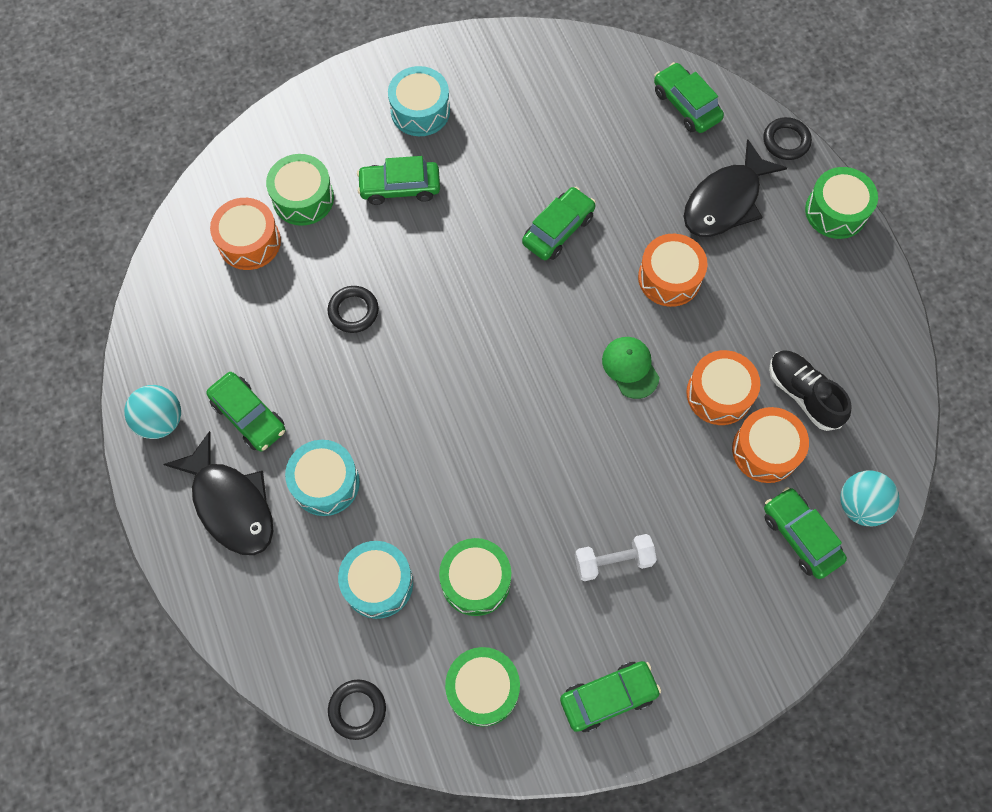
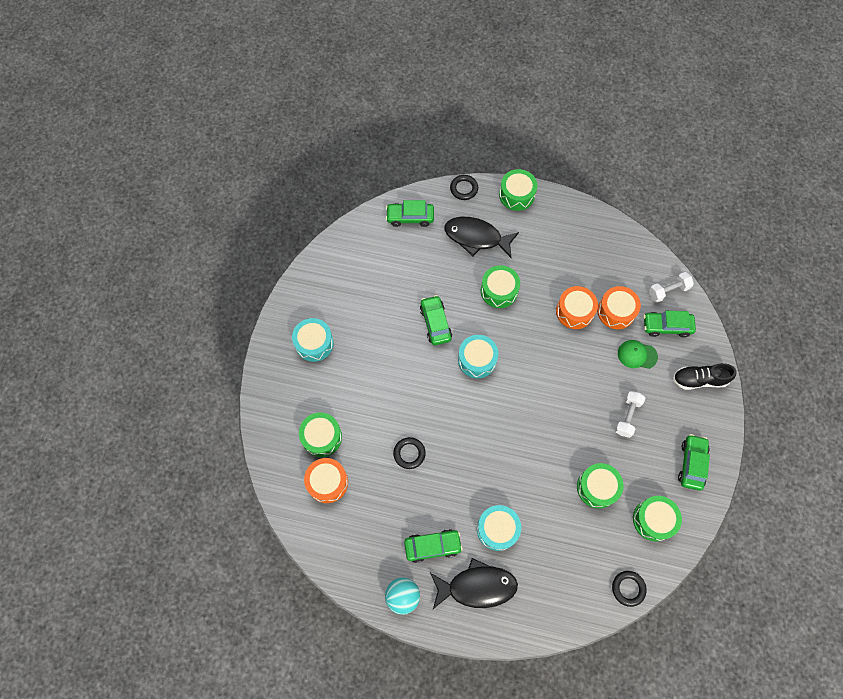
camera: 55 degrees left, 0 degrees up
turquoise drum [338,541,413,619] -> turquoise drum moved to [458,335,498,378]
green car [357,156,440,205] -> none
green cap [602,337,660,399] -> green cap moved to [618,340,658,369]
orange drum [638,234,708,307] -> green drum [481,265,520,308]
black fish [684,139,787,237] -> black fish turned 120 degrees clockwise [445,217,519,258]
black shoe [769,350,852,431] -> black shoe moved to [673,363,737,390]
turquoise ball [840,470,900,526] -> white dumbbell [649,272,694,303]

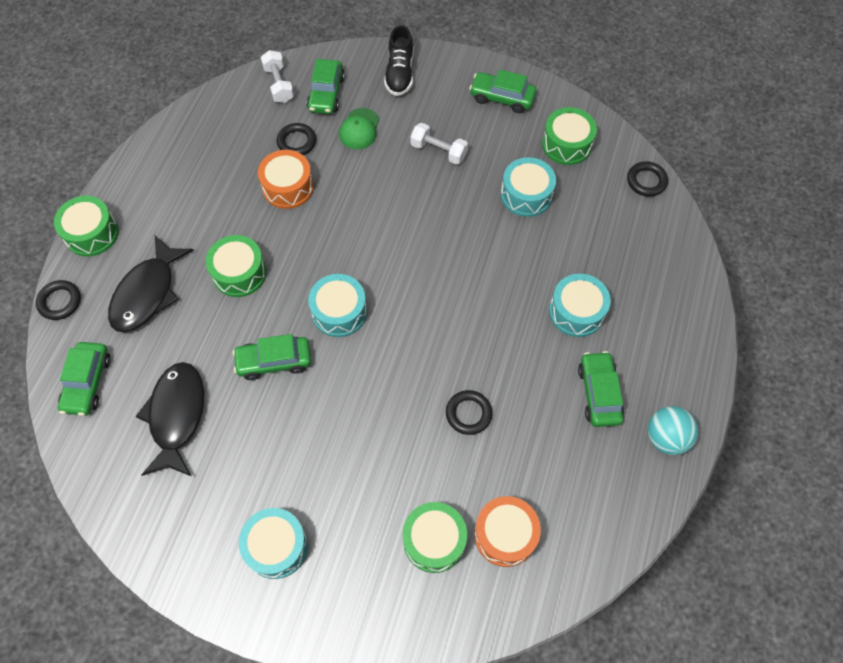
camera: 85 degrees left, 5 degrees down
black fish [430,558,518,609] -> black fish moved to [135,362,204,476]
green drum [577,463,623,509] -> turquoise drum [501,157,556,217]
orange drum [597,286,641,329] -> black ring [277,123,316,155]

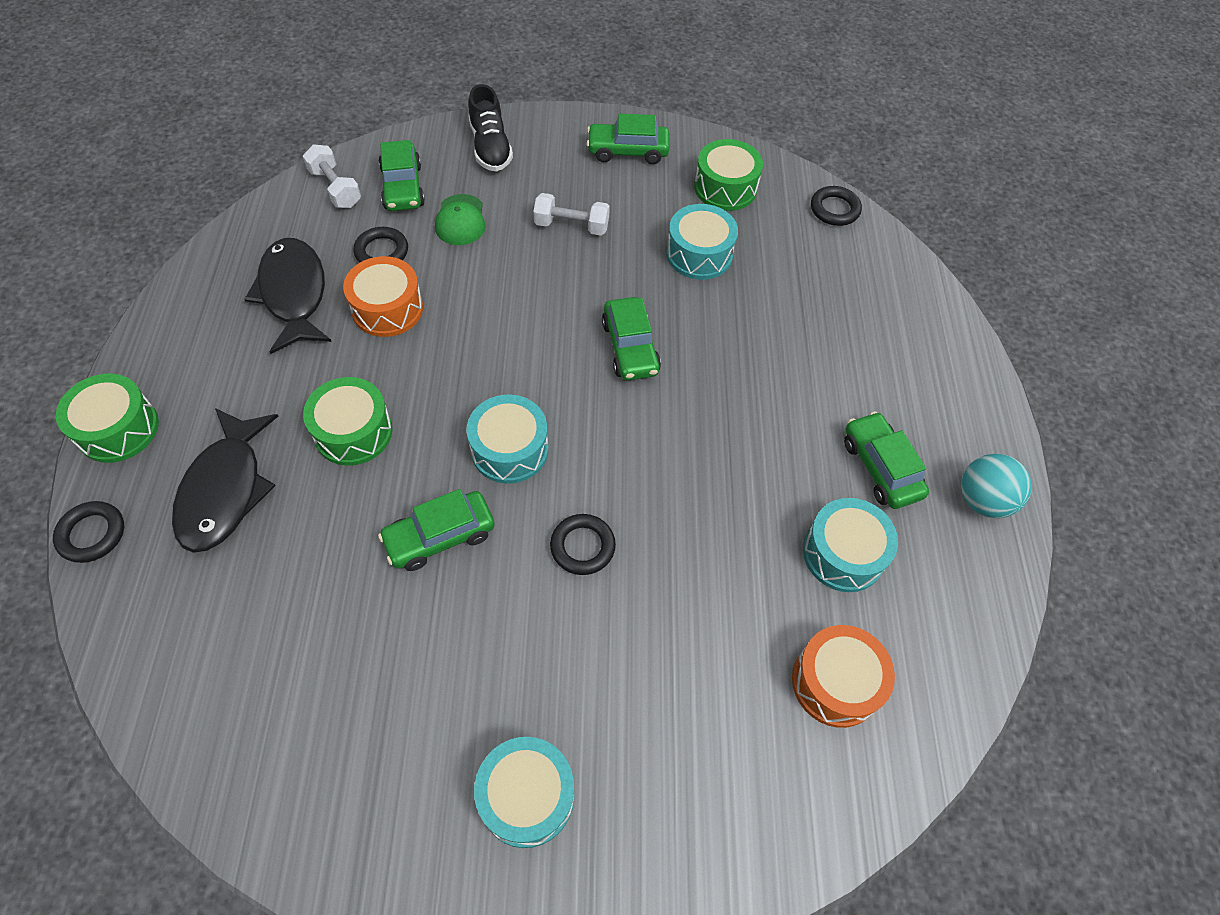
camera: 20 degrees left, 5 degrees down
green car [58,342,111,416] -> green car moved to [602,297,661,380]
black fish [135,362,204,476] -> black fish moved to [244,238,332,354]
green drum [403,502,467,573] -> none
black ring [446,390,492,435] -> black ring moved to [550,514,616,575]
turquoise drum [549,274,611,337] -> turquoise drum moved to [803,498,898,592]

